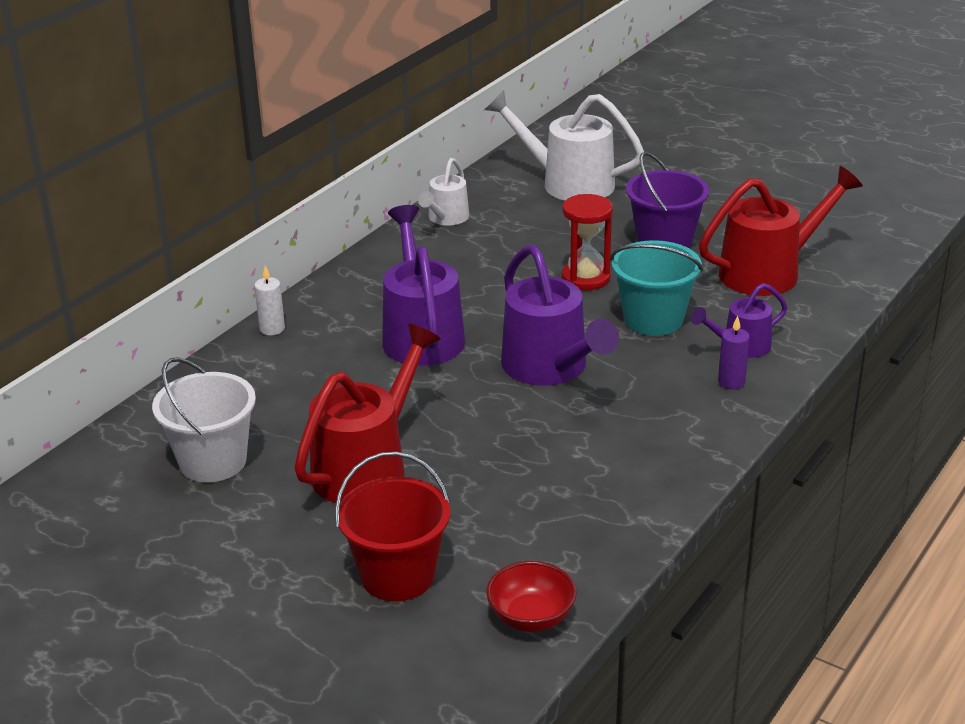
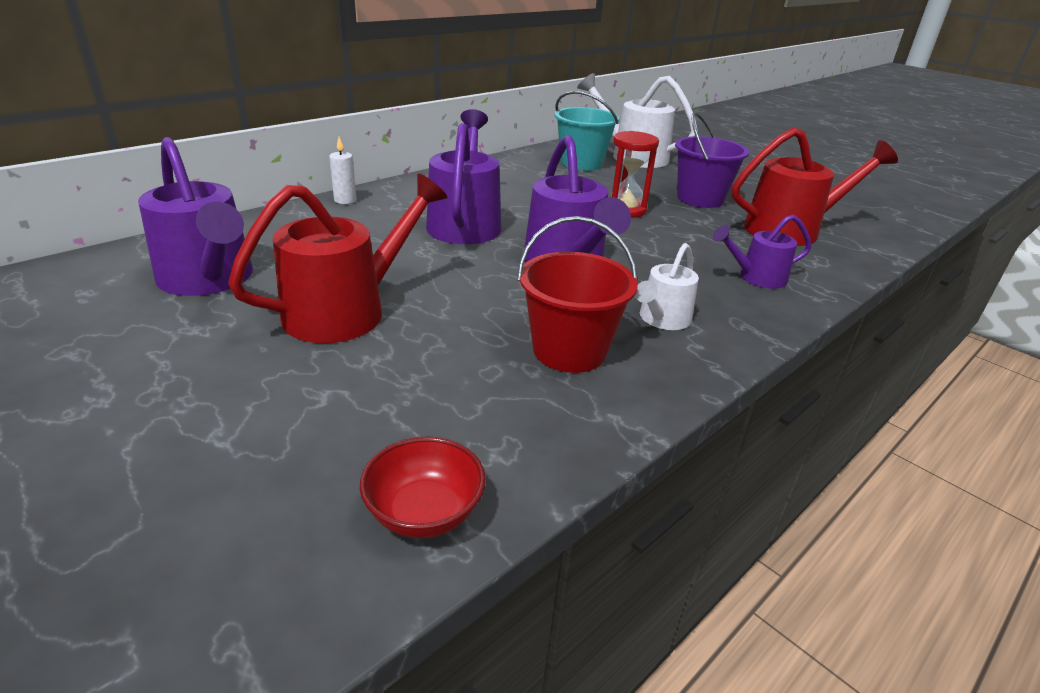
camera: 10 degrees right, 0 degrees up
white bucket [152,357,256,482] -> purple watering can [138,137,253,296]
red bucket [335,452,450,601] -> red bucket moved to [517,216,638,373]
white watering can [418,158,469,225] -> white watering can moved to [635,243,699,330]
turquoise bucket [610,240,703,336] -> turquoise bucket moved to [554,91,619,171]
purple candle [718,315,750,389] -> none

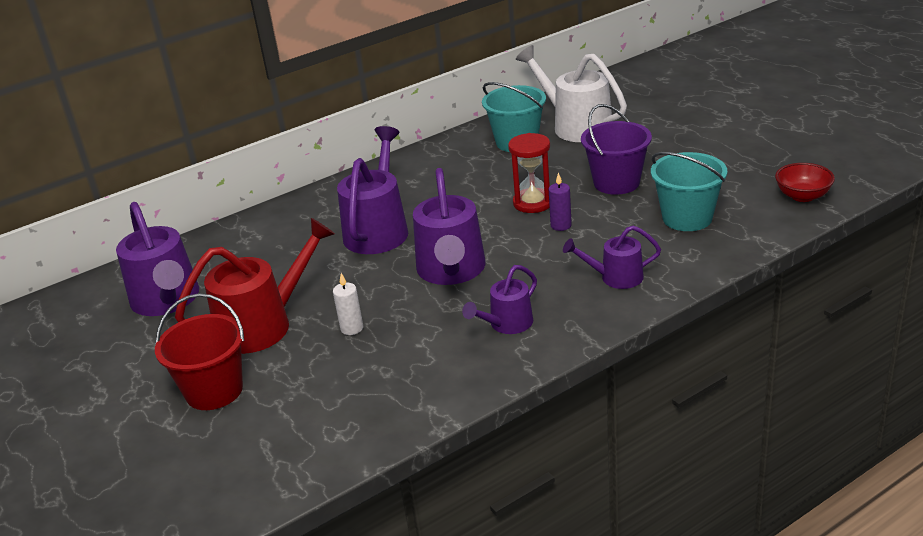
camera: 15 degrees right, 0 degrees up
white candle [329,137,357,204] -> white candle moved to [333,273,363,335]
red bowl [360,436,486,538] -> red bowl moved to [775,163,835,202]
red bucket [517,216,638,373] -> red bucket moved to [155,294,244,410]
white watering can [635,243,699,330] -> purple watering can [462,265,537,334]
red watering can [732,127,898,246] -> turquoise bucket [651,152,728,231]
none -> purple candle [549,173,572,231]

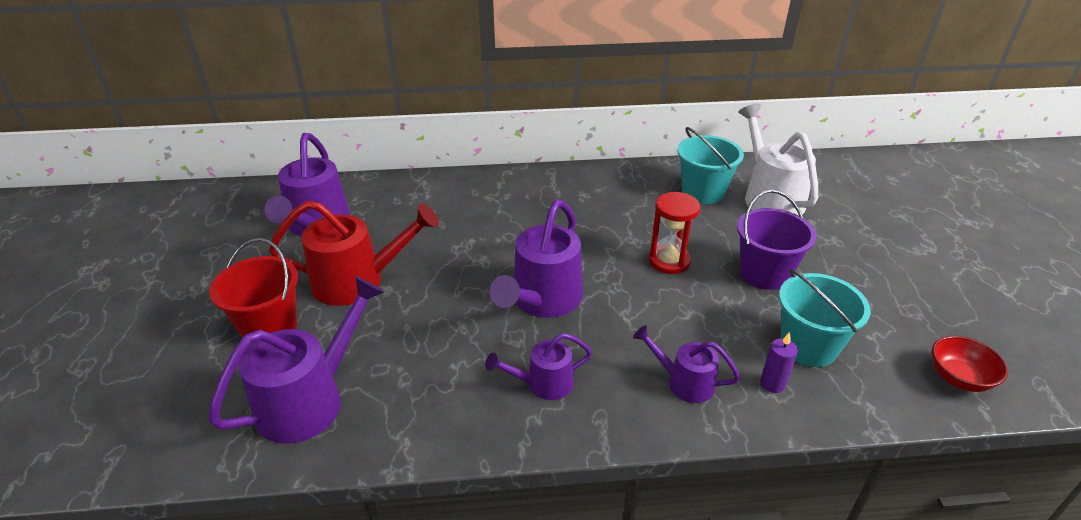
camera: 25 degrees right, 5 degrees up
white candle [333,273,363,335] -> none
purple watering can [337,126,408,254] -> purple watering can moved to [208,277,384,444]
purple candle [549,173,572,231] -> purple candle moved to [760,332,798,393]

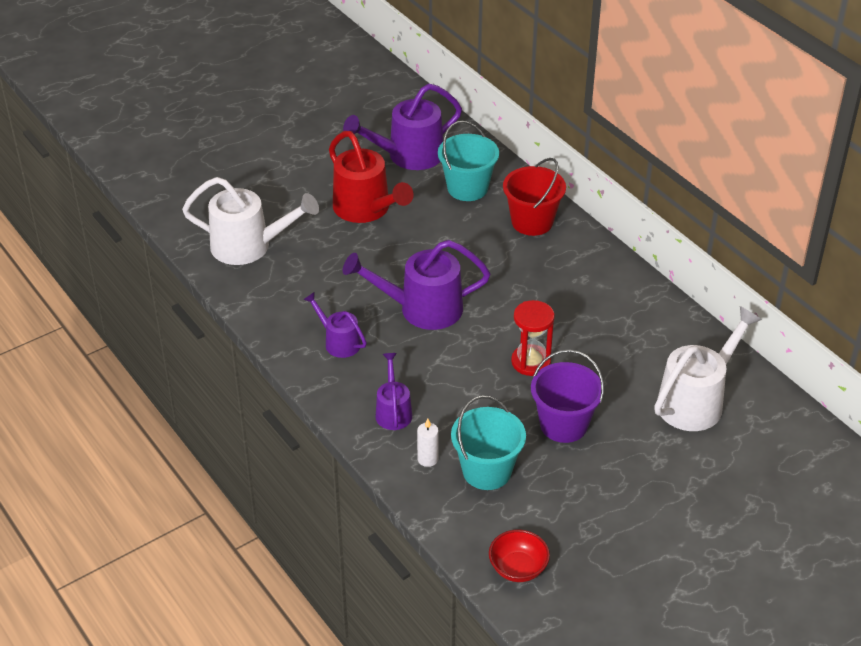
camera: 60 degrees right, 5 degrees up
purple watering can [208,277,384,444] -> white watering can [182,177,319,265]
red bucket [209,238,298,344] -> red bucket moved to [503,158,566,236]
turquoise bucket [677,127,744,204] -> turquoise bucket moved to [438,121,499,201]
purple candle [760,332,798,393] -> white candle [417,418,439,467]

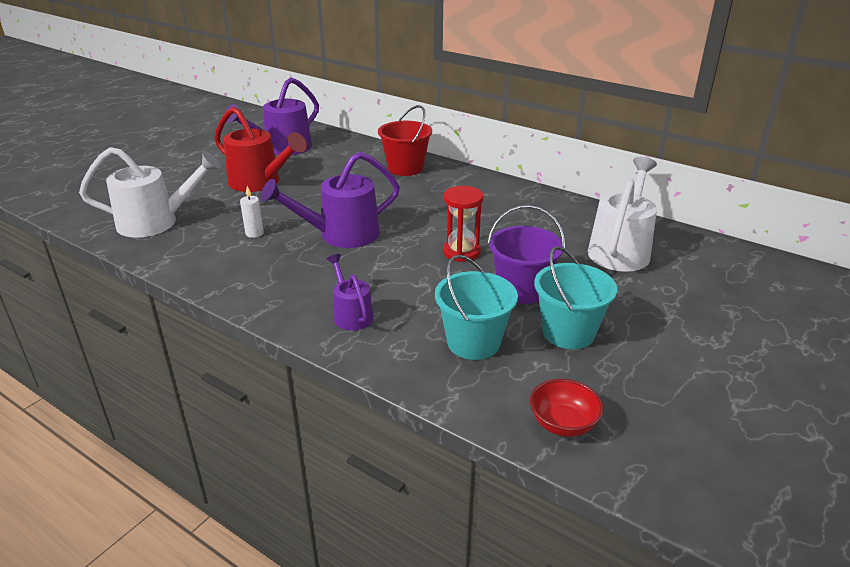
camera: 20 degrees left, 10 degrees down
purple watering can [303,292,367,358] -> none
white candle [417,418,439,467] -> white candle moved to [240,186,264,238]
turquoise bucket [438,121,499,201] -> turquoise bucket moved to [534,246,617,349]

